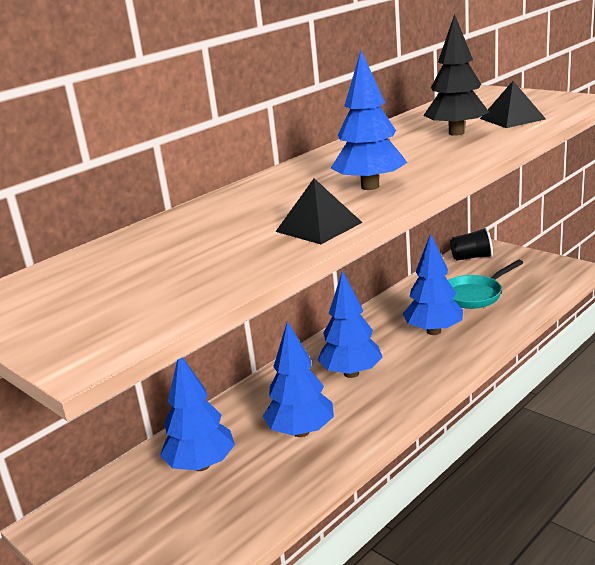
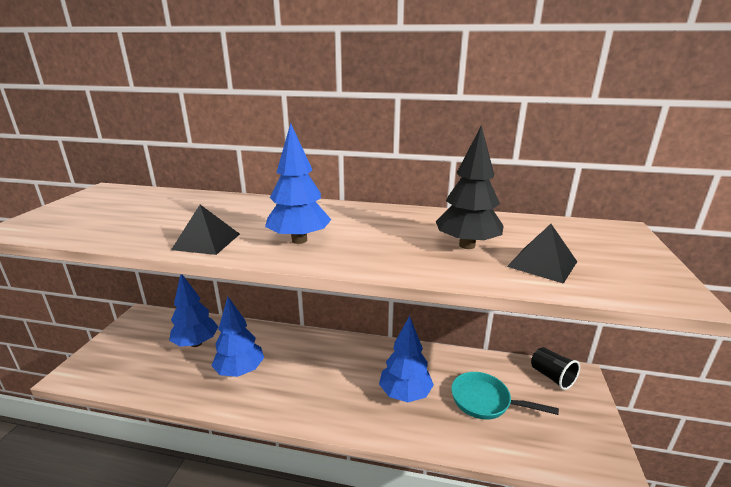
camera: 55 degrees right, 0 degrees up
blue tree [318,270,382,378] -> none

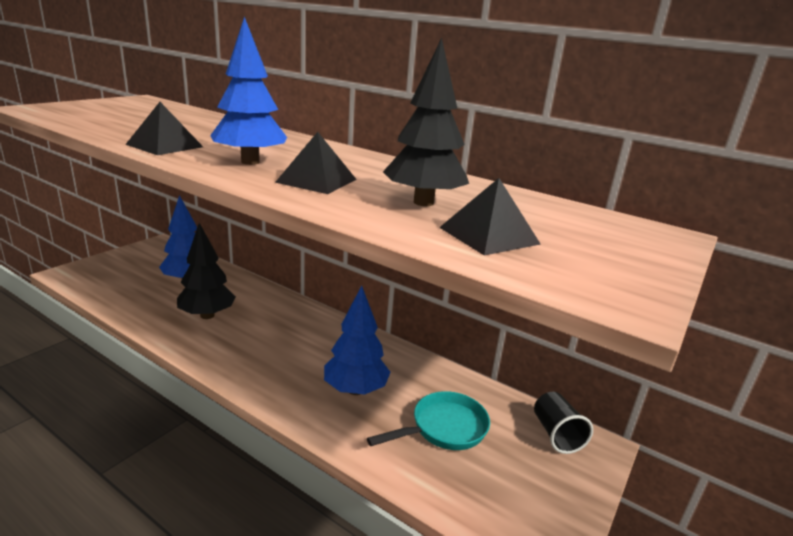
camera: 20 degrees right, 0 degrees up
blue tree [211,297,264,377] -> black tree [177,223,236,319]
turquoise pan [451,372,559,420] -> turquoise pan turned 105 degrees clockwise [367,391,490,450]
none -> black pyramid [275,132,357,194]

